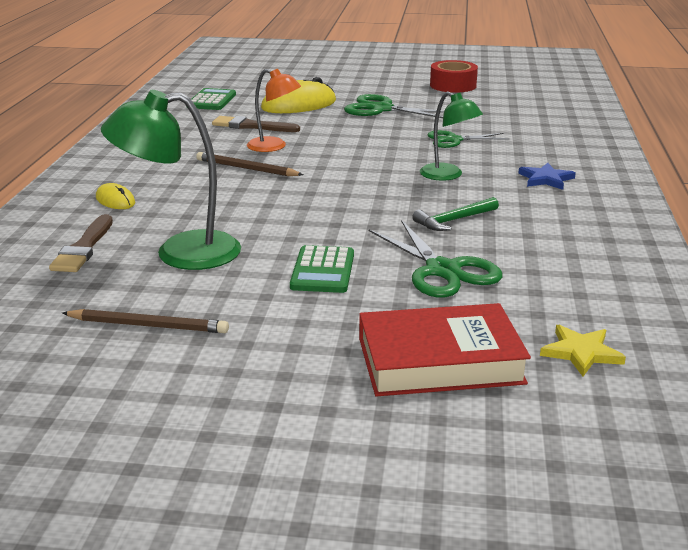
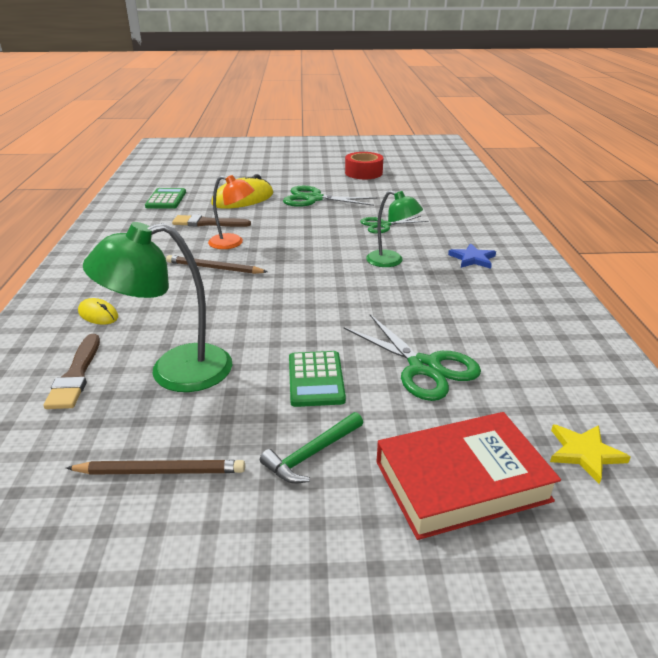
camera: 10 degrees left, 5 degrees up
green hammer [412,197,499,231] -> green hammer moved to [260,412,363,484]

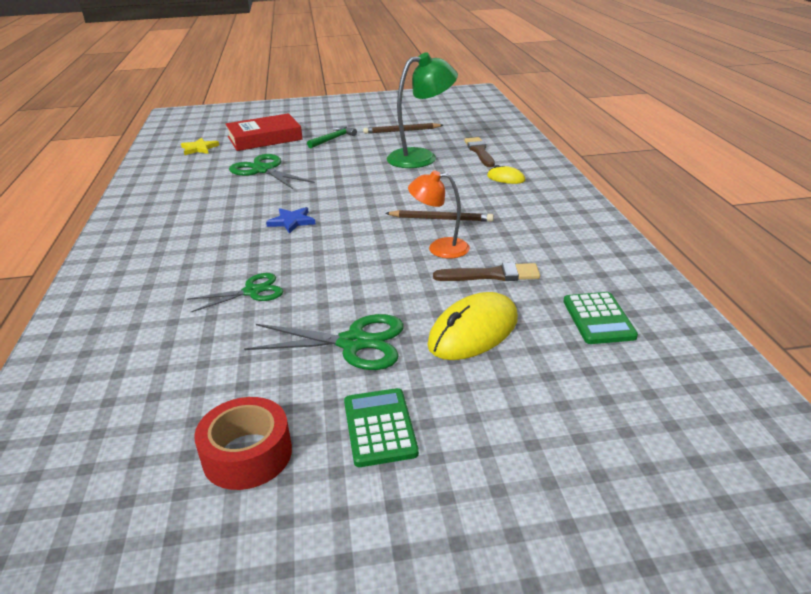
camera: 175 degrees right, 0 degrees up
green calculator [289,351,346,407] -> green calculator moved to [344,388,419,467]
green lamp [366,190,423,267] -> none
blue star [448,243,496,269] -> blue star moved to [266,207,316,234]

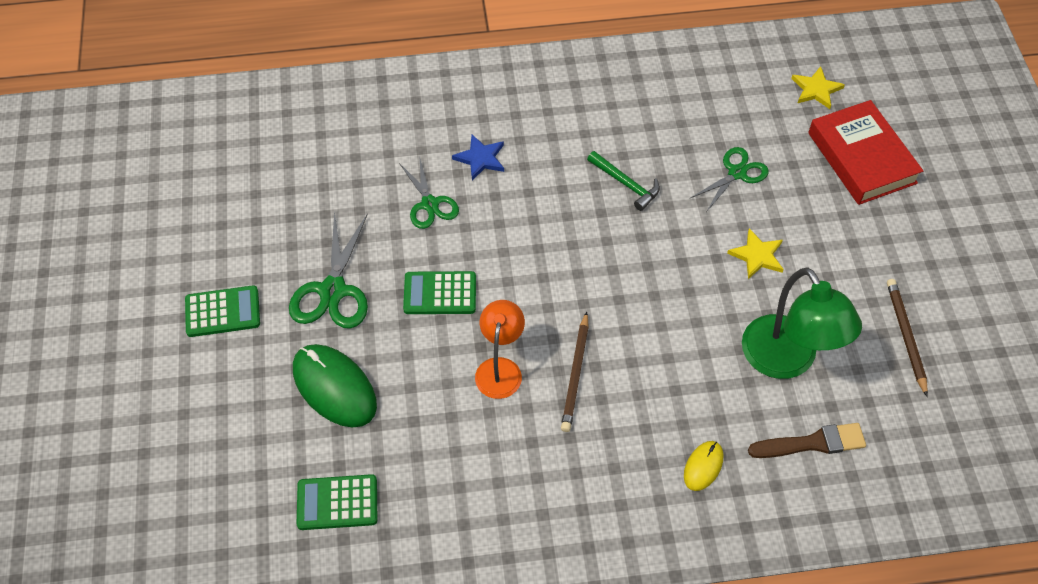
camera: 90 degrees right, 25 degrees up
red tape [194,397,292,490] -> none
green scissors [229,154,315,190] -> green scissors [691,147,769,212], size x0.66
blue star [266,207,316,234] -> blue star moved to [452,135,504,180]
green hammer [307,127,357,148] -> green hammer moved to [587,151,660,211]
yellow mouse [427,292,518,360] -> green mouse [293,344,377,427]
brown brush [433,262,540,281] -> none
none -> green calculator [403,271,476,314]
none -> yellow star [727,229,784,279]

